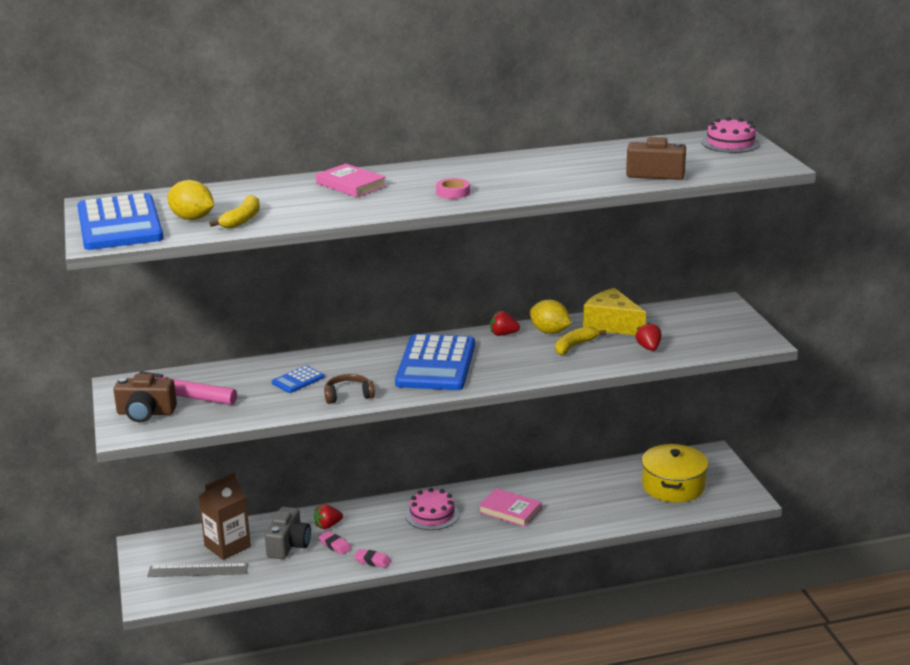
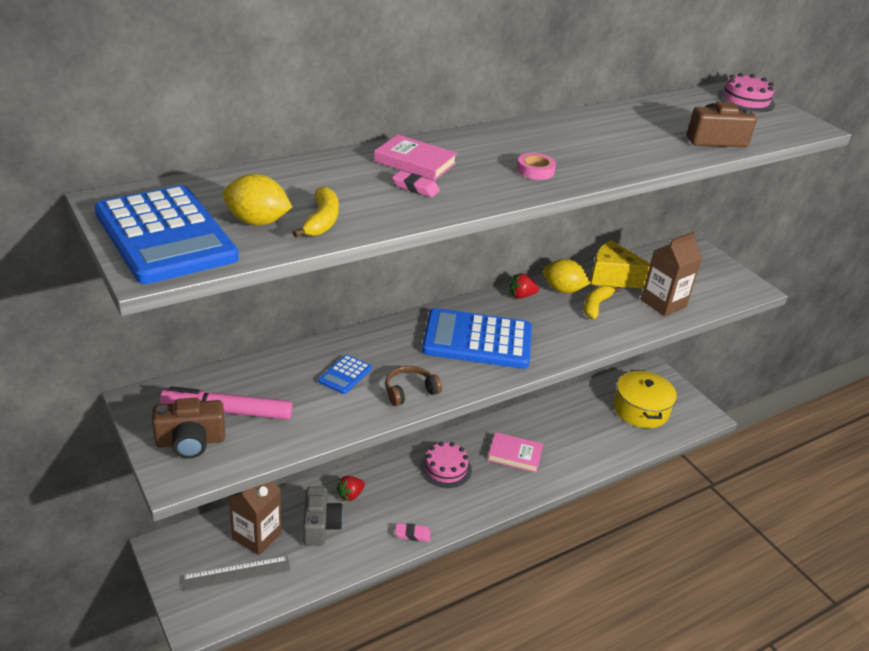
camera: 20 degrees left, 10 degrees up
pink eraser [319,531,352,555] -> pink eraser moved to [392,171,440,197]
blue calculator [395,334,475,390] -> blue calculator turned 105 degrees clockwise [422,308,532,369]
red strawberry [636,322,661,351] -> brown carton [641,231,702,316]

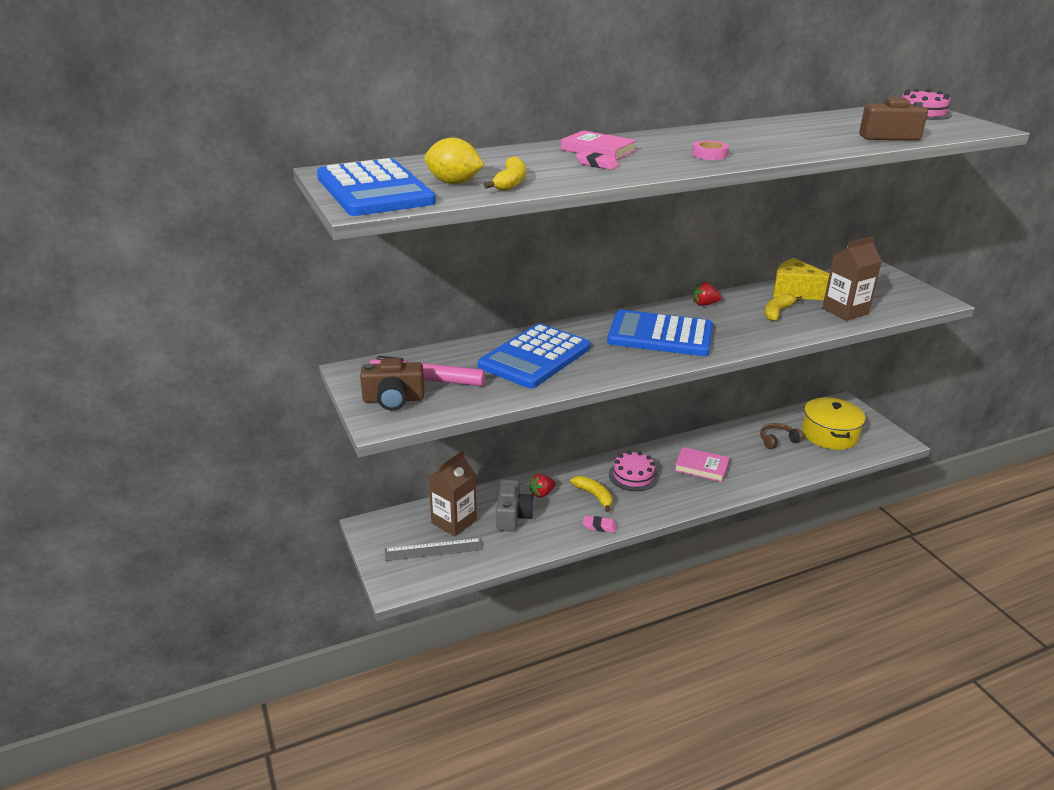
camera: 10 degrees right, 5 degrees down
blue calculator [318,354,372,394] -> blue calculator [478,324,590,388], size x2.26
brown headphones [385,366,442,406] -> brown headphones moved to [760,423,803,449]
yellow lemon [543,259,590,293] -> none
none -> yellow banana [571,476,613,512]

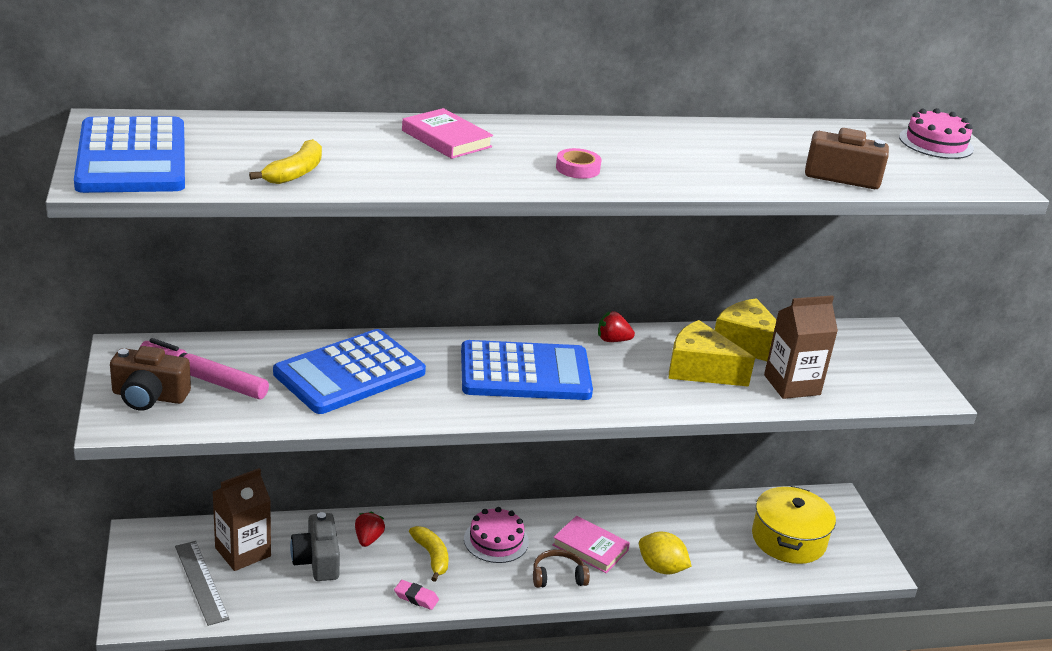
camera: 10 degrees right, 0 degrees up
grey ruler [385,538,484,561] -> grey ruler turned 60 degrees clockwise [175,541,230,626]
yellow lemon [424,138,484,184] -> yellow lemon moved to [639,532,692,574]
grey camera [496,479,534,531] -> grey camera turned 150 degrees clockwise [290,512,340,581]
red strawberry [529,474,556,498] -> red strawberry turned 120 degrees clockwise [355,511,385,547]
pink eraser [576,151,619,170] -> none
blue calculator [607,310,713,356] -> blue calculator turned 150 degrees clockwise [461,340,593,400]
brown headphones [760,423,803,449] -> brown headphones moved to [533,549,590,588]
yellow banana [765,293,803,321] -> yellow cheese [668,320,755,387]

